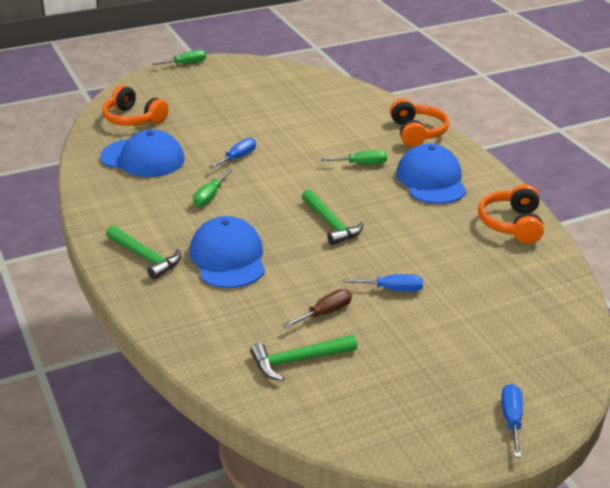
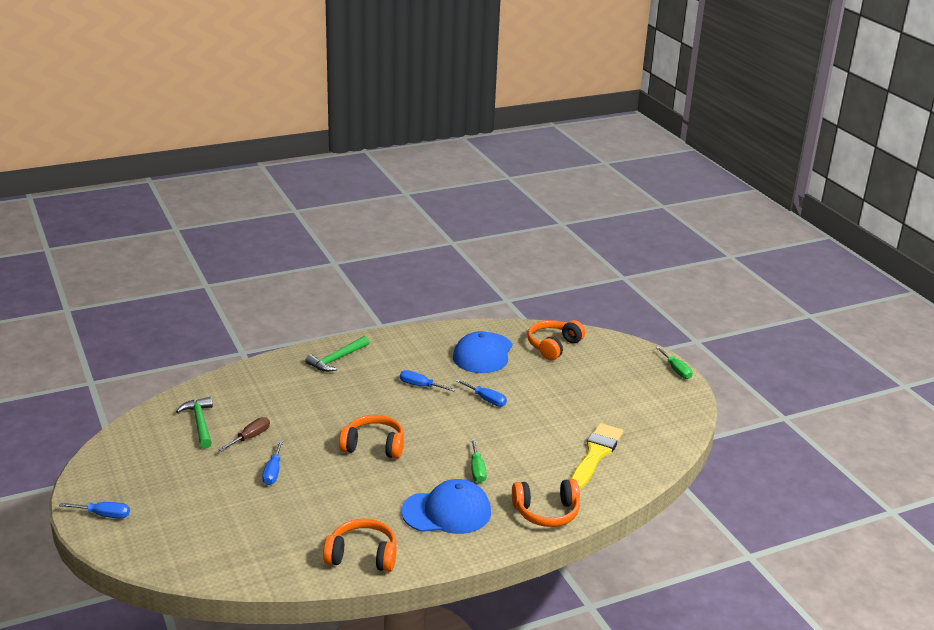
camera: 90 degrees right, 5 degrees down
blue cap [190,216,265,288] -> none
green screwdriver [193,169,232,207] -> blue screwdriver [400,370,456,391]
brown screwdriver [283,289,352,328] -> brown screwdriver turned 105 degrees counterclockwise [218,417,270,452]
green hammer [302,189,364,245] -> orange headphones [339,415,404,459]
none -> yellow brush [570,423,623,490]

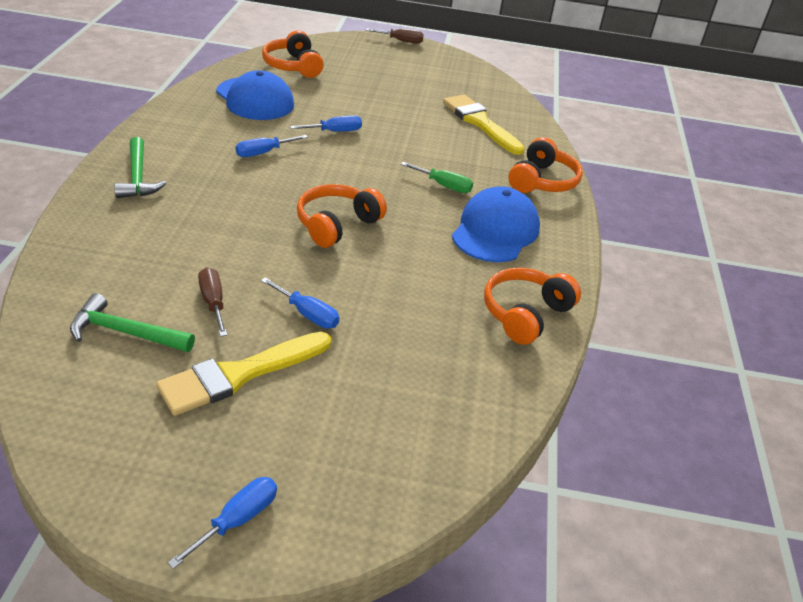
camera: 60 degrees left, 10 degrees up
green screwdriver [656,347,693,379] -> brown screwdriver [366,28,424,43]
none -> yellow brush [156,332,331,416]

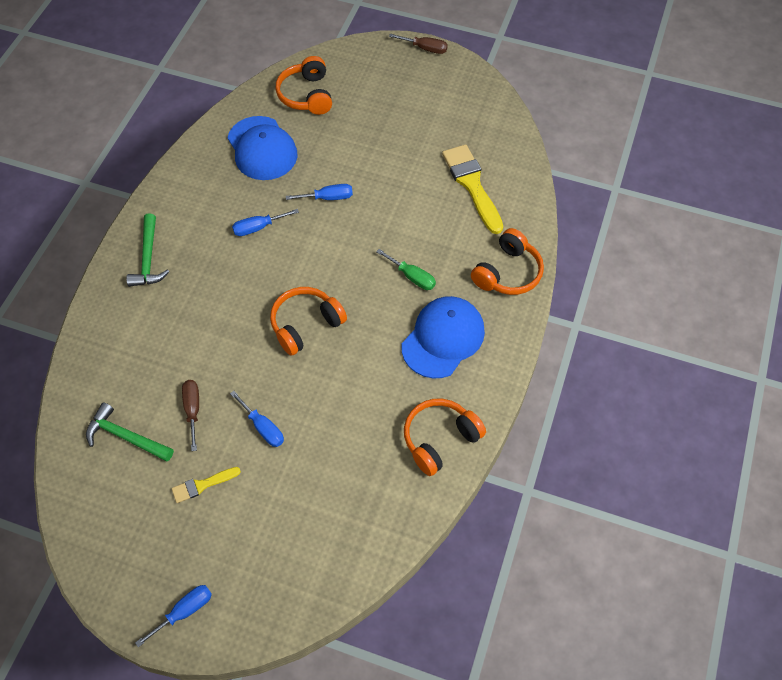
camera: 15 degrees right, 20 degrees up
yellow brush [156,332,331,416] -> yellow brush [172,467,241,503], size x0.52

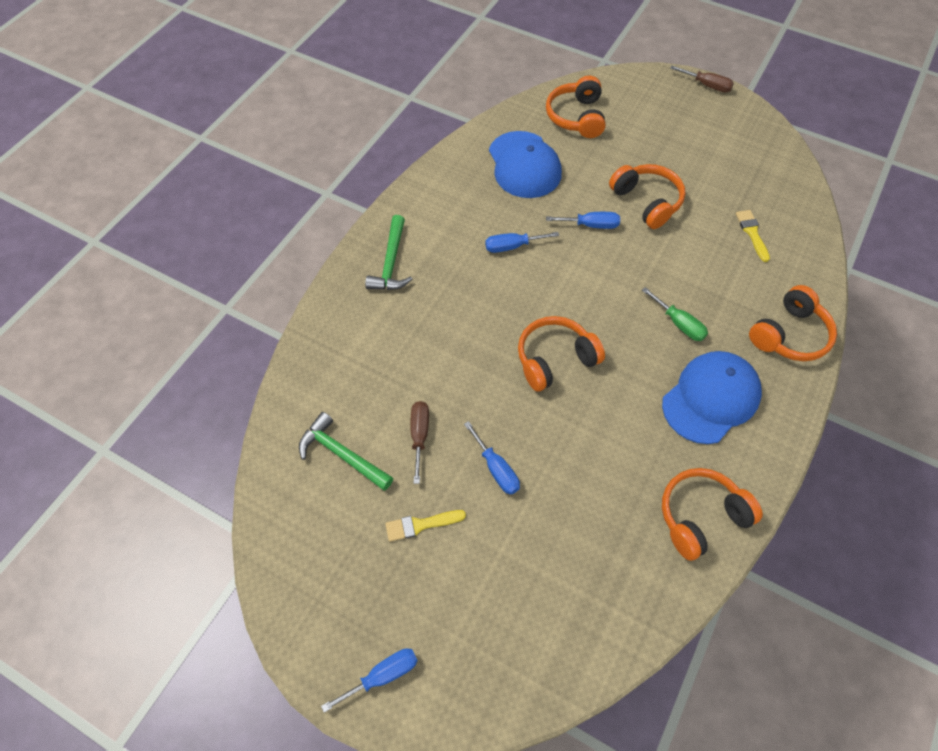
camera: 10 degrees right, 0 degrees up
yellow brush [442,144,503,234] -> yellow brush [736,210,770,262], size x0.52
none -> orange headphones [609,164,686,229]

